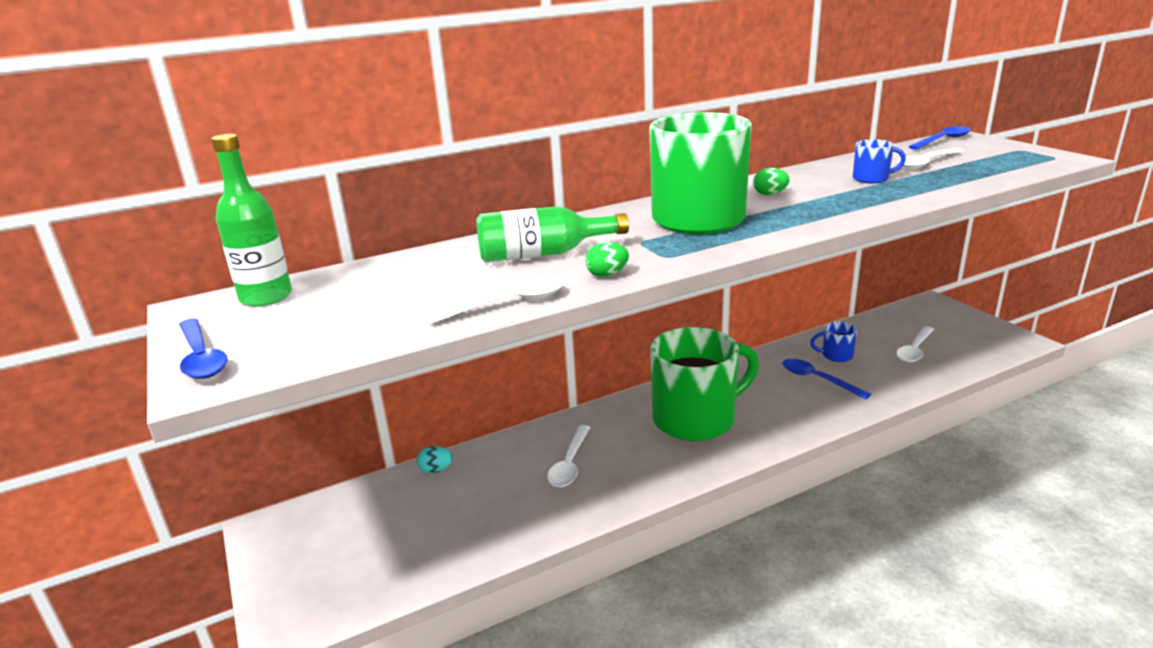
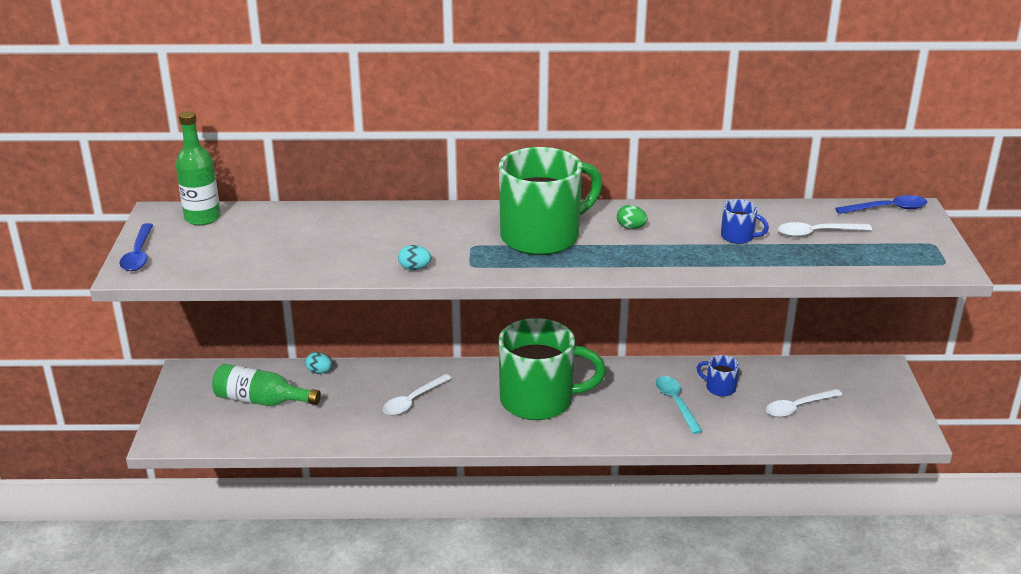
camera: 25 degrees right, 5 degrees up
white spoon [426,277,564,324] -> none
green bottle [476,206,629,262] -> green bottle moved to [212,364,321,406]
green egg [585,242,629,277] -> turquoise egg [398,245,432,270]
blue spoon [782,359,871,400] -> turquoise spoon [656,376,703,434]

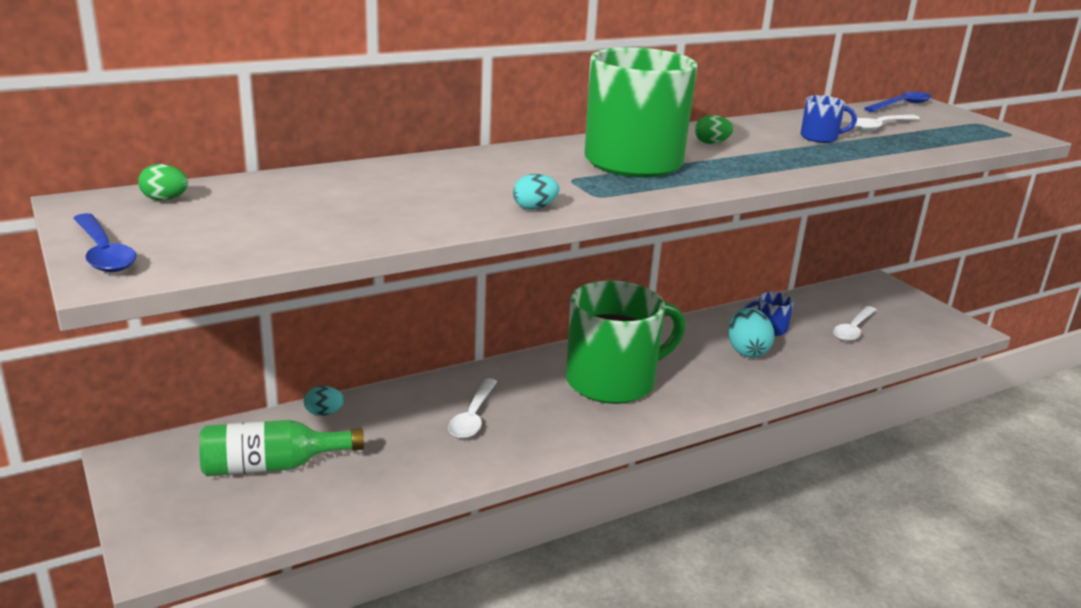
camera: 30 degrees left, 5 degrees down
green bottle [176,111,221,225] -> green egg [138,164,188,201]
turquoise spoon [656,376,703,434] -> turquoise egg [728,308,775,358]

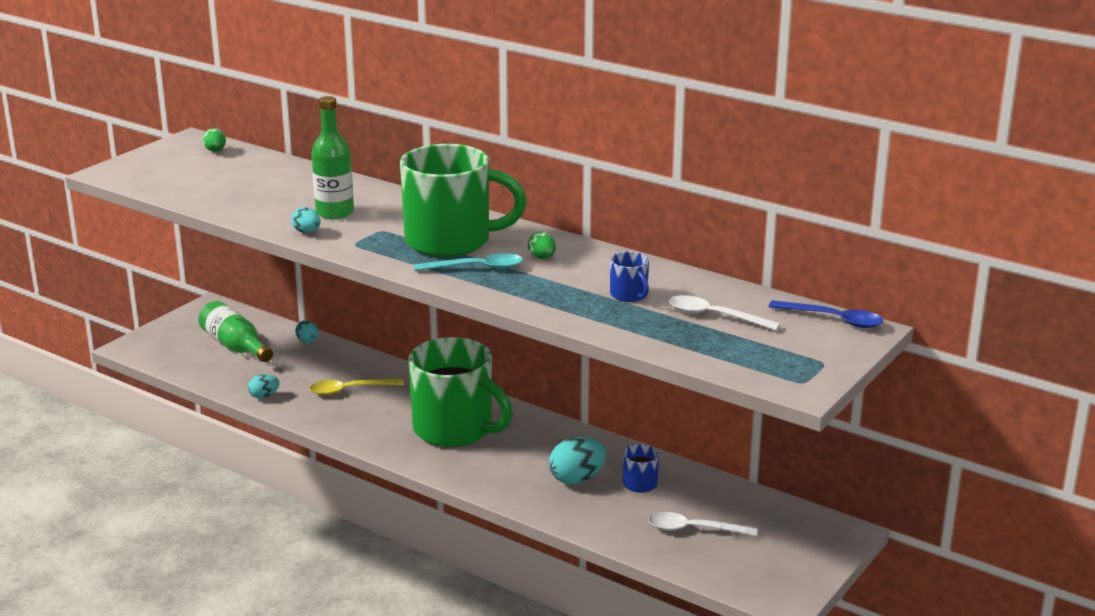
camera: 65 degrees right, 0 degrees up
blue spoon [73,213,137,272] -> none
white spoon [448,378,497,439] -> yellow spoon [310,379,404,395]
none -> turquoise egg [248,374,279,399]
none -> green bottle [312,96,354,219]
none -> turquoise spoon [414,253,523,271]

